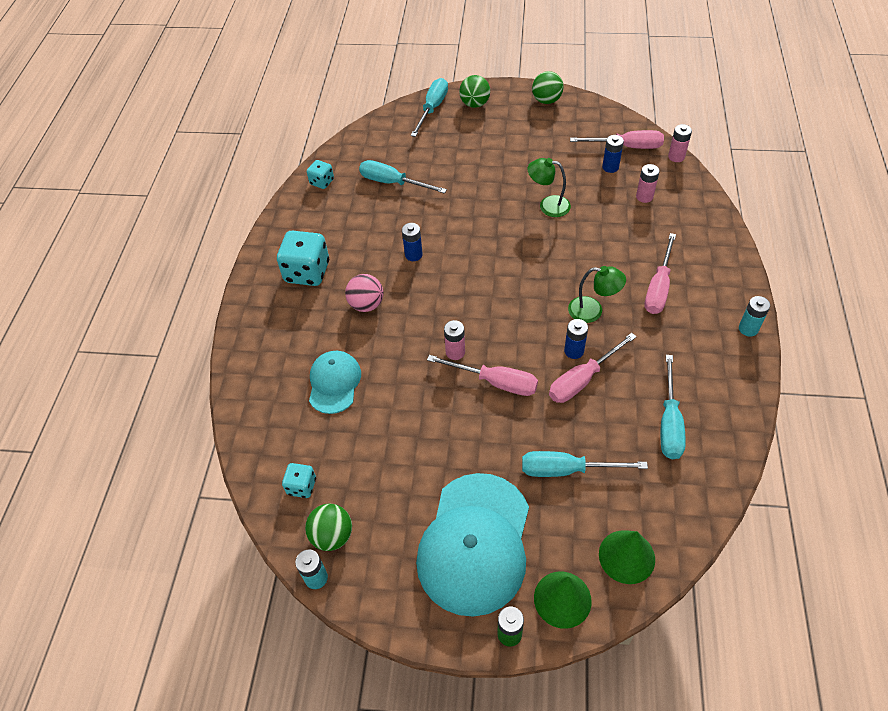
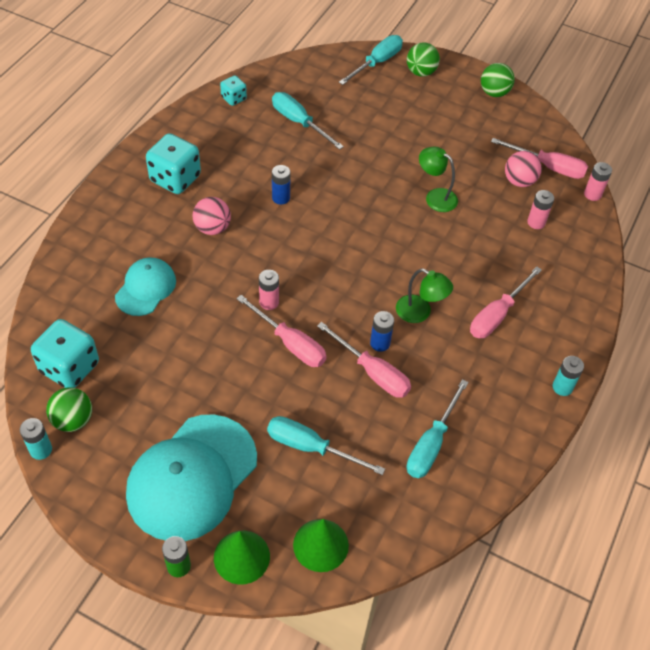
camera: 15 degrees right, 0 degrees up
turquoise dice [282,463,316,498] -> turquoise dice [31,319,99,388], size x1.86
pink screwdriver [549,333,637,403] -> pink screwdriver turned 120 degrees counterclockwise [317,322,411,398]
blue battery [602,135,624,173] -> pink ball [505,151,542,187]

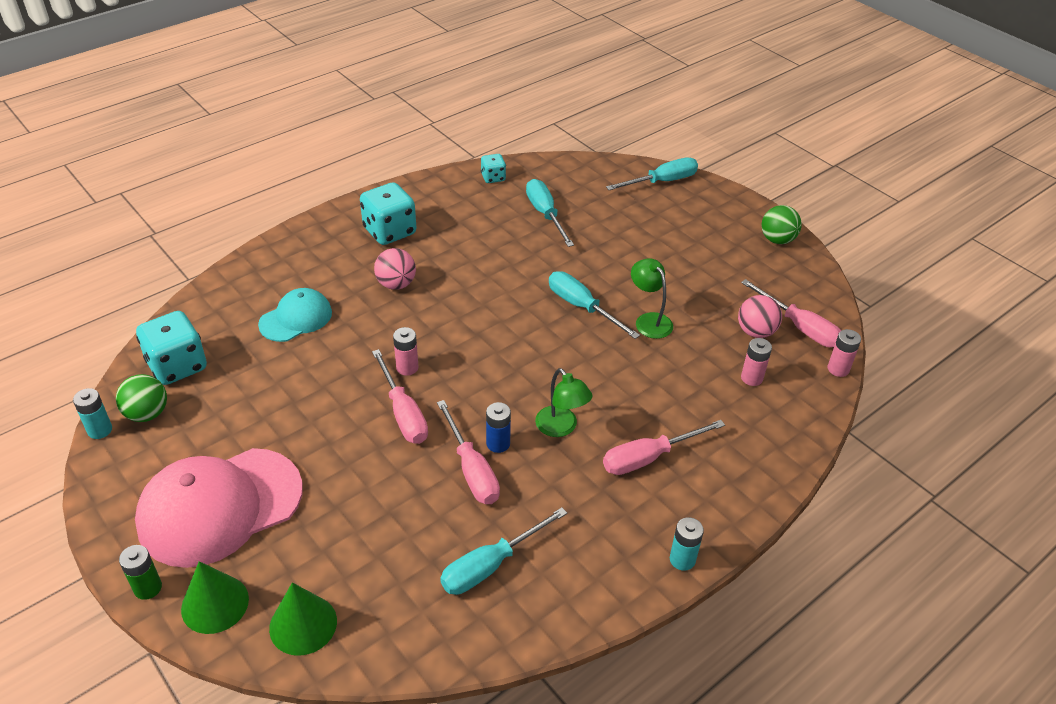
camera: 25 degrees right, 10 degrees down
turquoise cap [126,415,257,541] -> pink cap [135,448,303,568]
turquoise screwdriver [267,416,385,475] -> turquoise screwdriver moved to [549,271,640,339]
blue battery [272,165,291,205] -> none
green ball [407,42,440,77] -> none

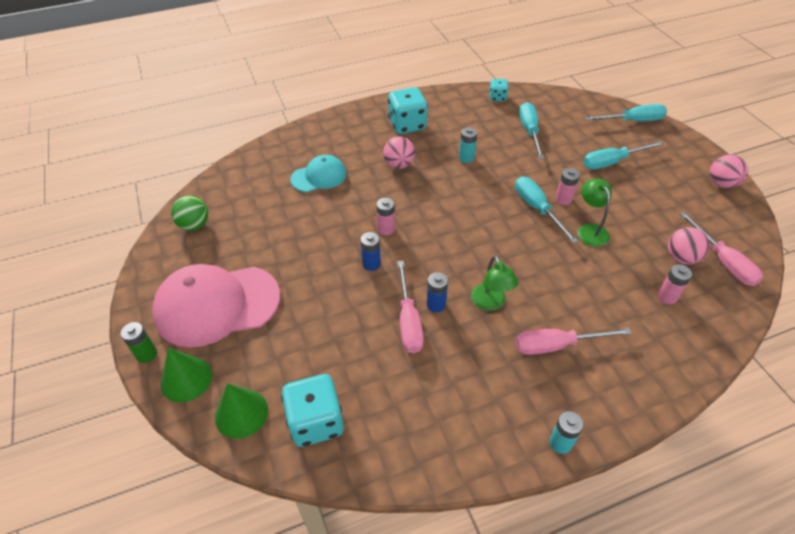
camera: 20 degrees right, 5 degrees up
turquoise battery [73,388,112,439] -> turquoise battery moved to [459,127,477,163]
turquoise dice [136,311,207,385] -> turquoise dice moved to [281,374,344,447]
pink screwdriver [372,349,428,444] -> blue battery [360,232,381,271]
turquoise screwdriver [440,507,567,595] -> turquoise screwdriver moved to [584,141,664,169]
green ball [762,205,802,244] -> pink ball [710,155,748,188]
pink battery [828,329,861,377] -> pink battery moved to [555,168,580,205]

